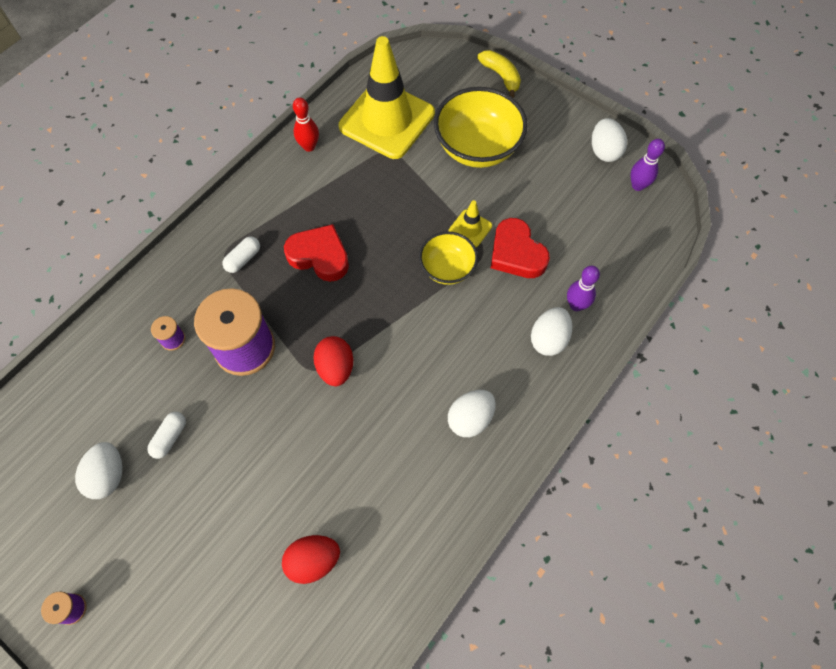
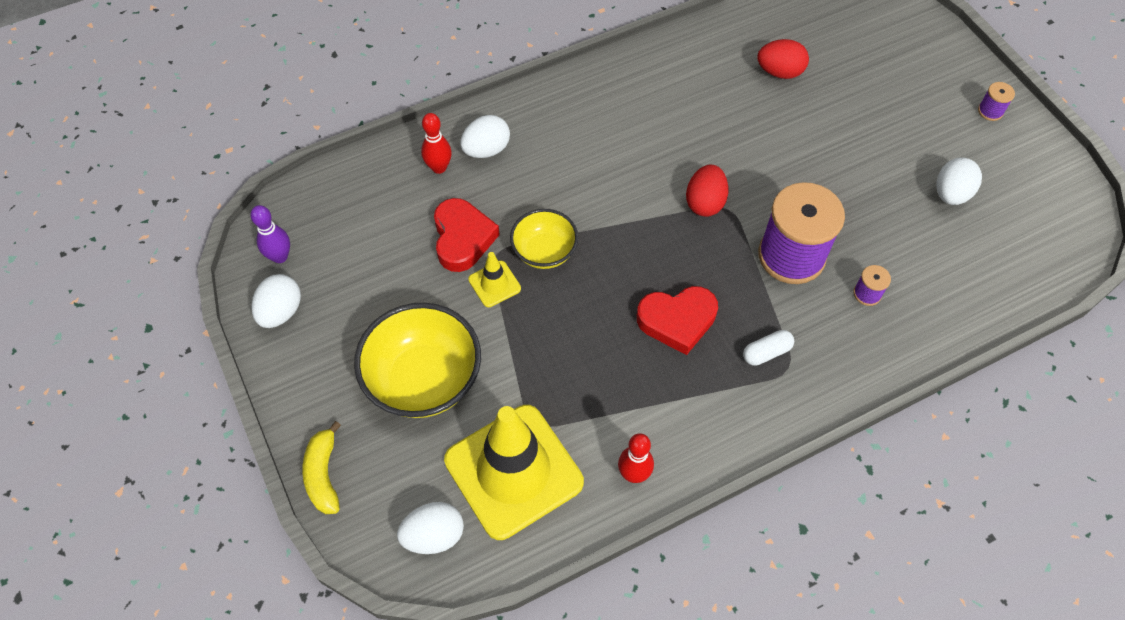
camera: 155 degrees left, 5 degrees down
white capsule [147,412,186,459] -> none
red heart [284,224,349,282] -> red heart turned 60 degrees counterclockwise [637,286,718,355]
white egg [448,390,496,437] -> white egg moved to [397,502,464,554]
purple bowling pin [567,266,600,311] -> red bowling pin [421,113,452,174]

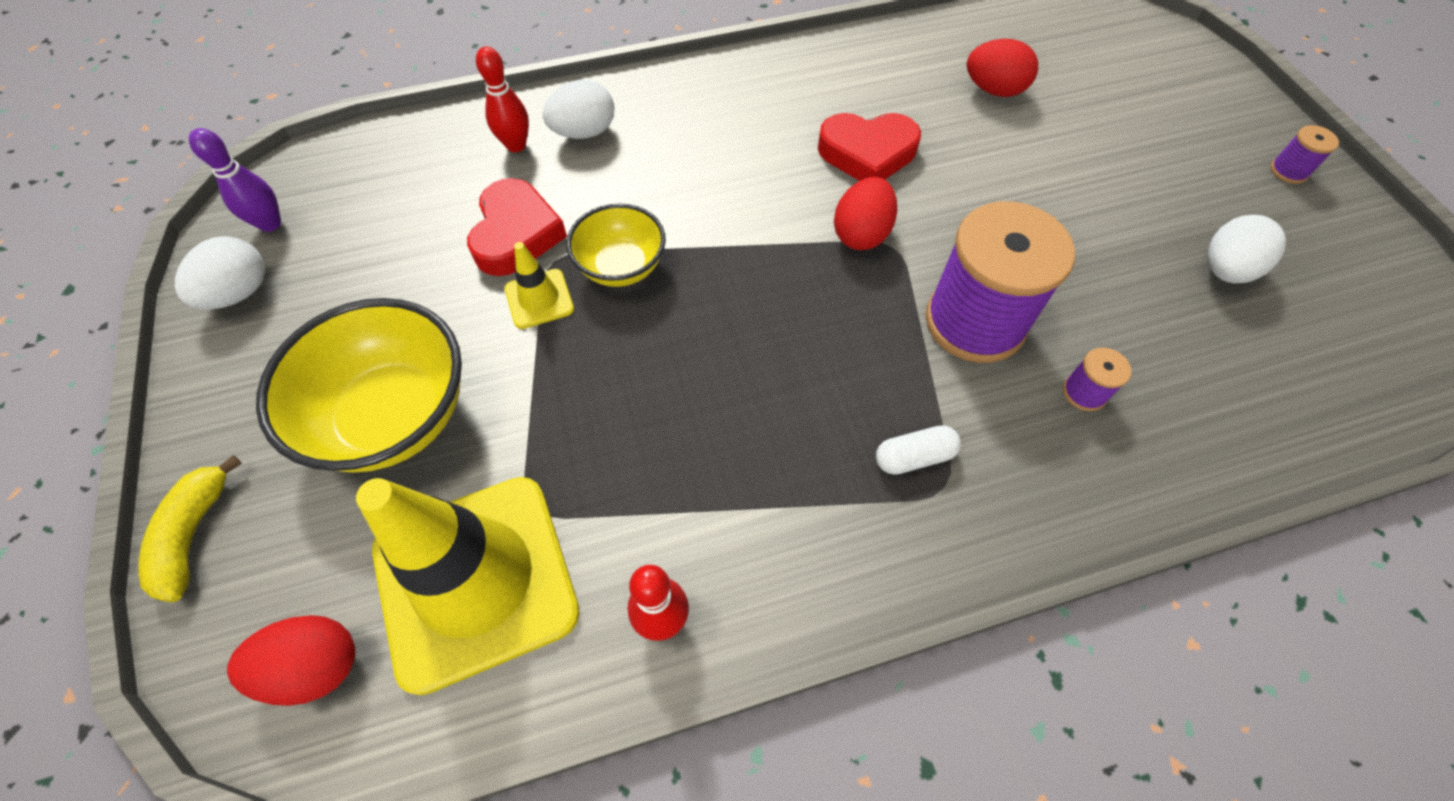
camera: 10 degrees right, 0 degrees up
white egg [397,502,464,554] -> red egg [227,615,355,706]
red heart [637,286,718,355] -> red heart moved to [818,113,921,181]

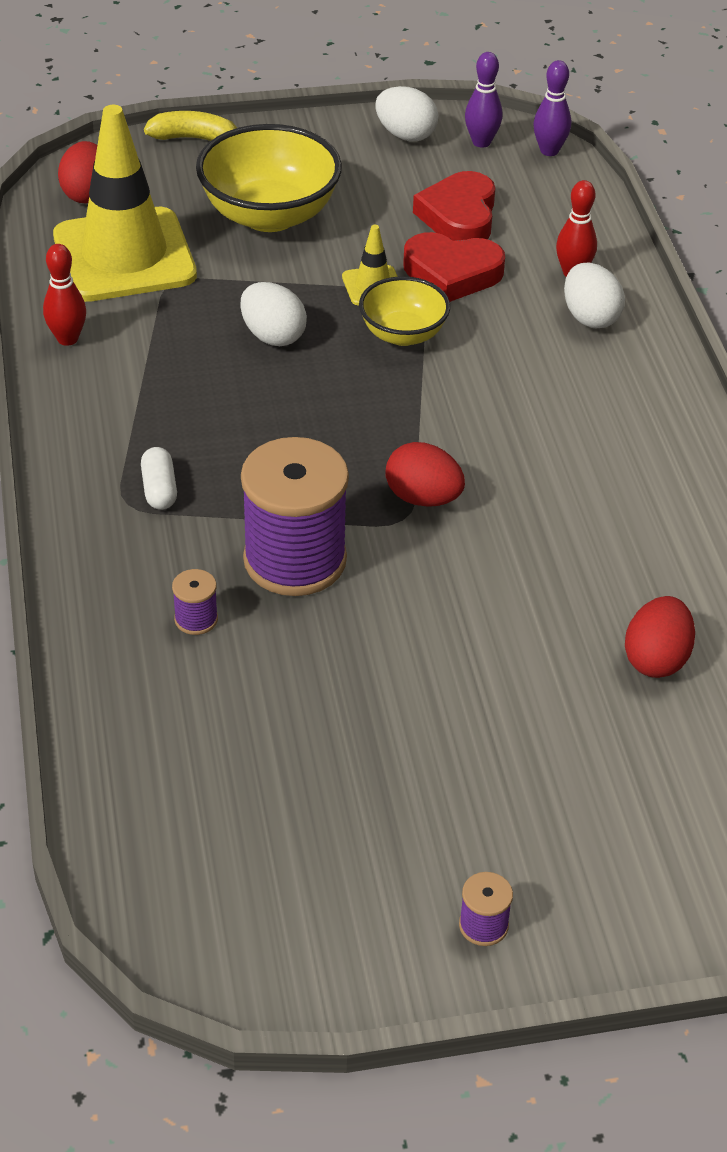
camera: 95 degrees right, 15 degrees down
red heart [818,113,921,181] -> red heart moved to [413,171,495,241]
white egg [1208,215,1286,283] -> white egg moved to [240,282,307,346]
none -> purple bowling pin [533,60,571,156]

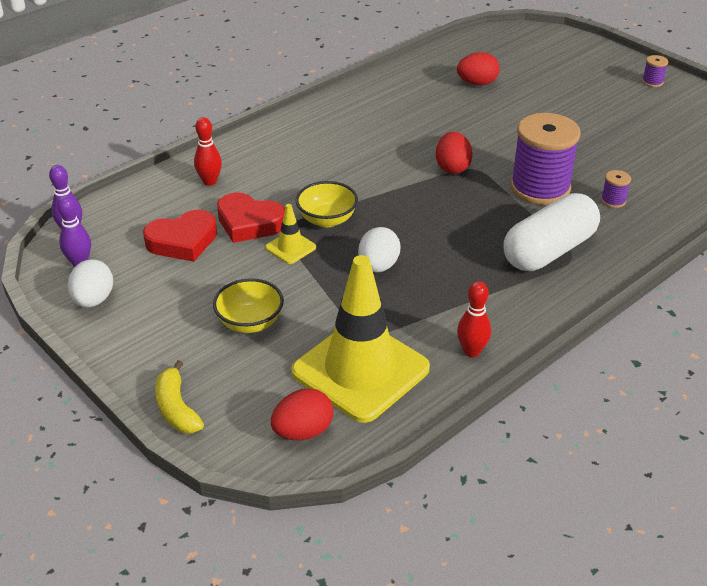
camera: 120 degrees left, 5 degrees down
white capsule [141,447,177,509] -> white capsule [504,193,600,271], size x2.38
yellow bowl [196,124,342,232] -> yellow bowl [213,278,284,333], size x0.59
red heart [403,232,505,302] -> red heart turned 135 degrees clockwise [217,192,285,243]
white egg [564,262,625,328] -> none

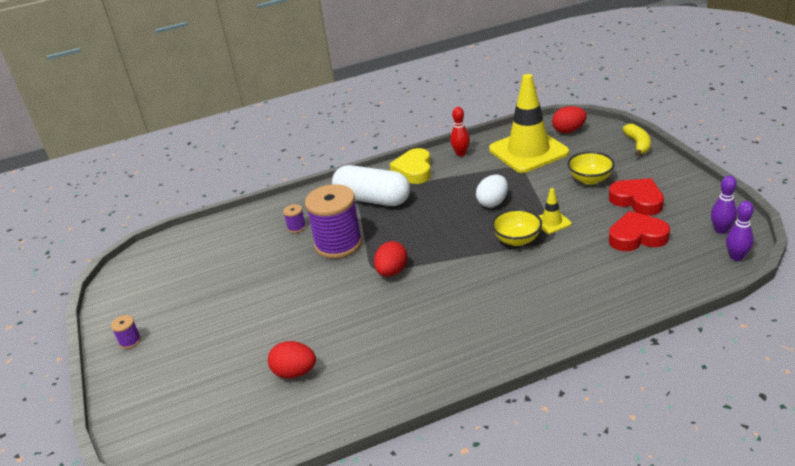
camera: 155 degrees left, 5 degrees down
white egg [68,259,113,308] -> none
red bowling pin [194,117,222,186] -> none
red heart [217,192,285,243] -> red heart moved to [609,178,664,215]
white capsule [504,193,600,271] -> white capsule turned 45 degrees clockwise [332,165,410,206]
none -> yellow heart [390,148,431,184]

